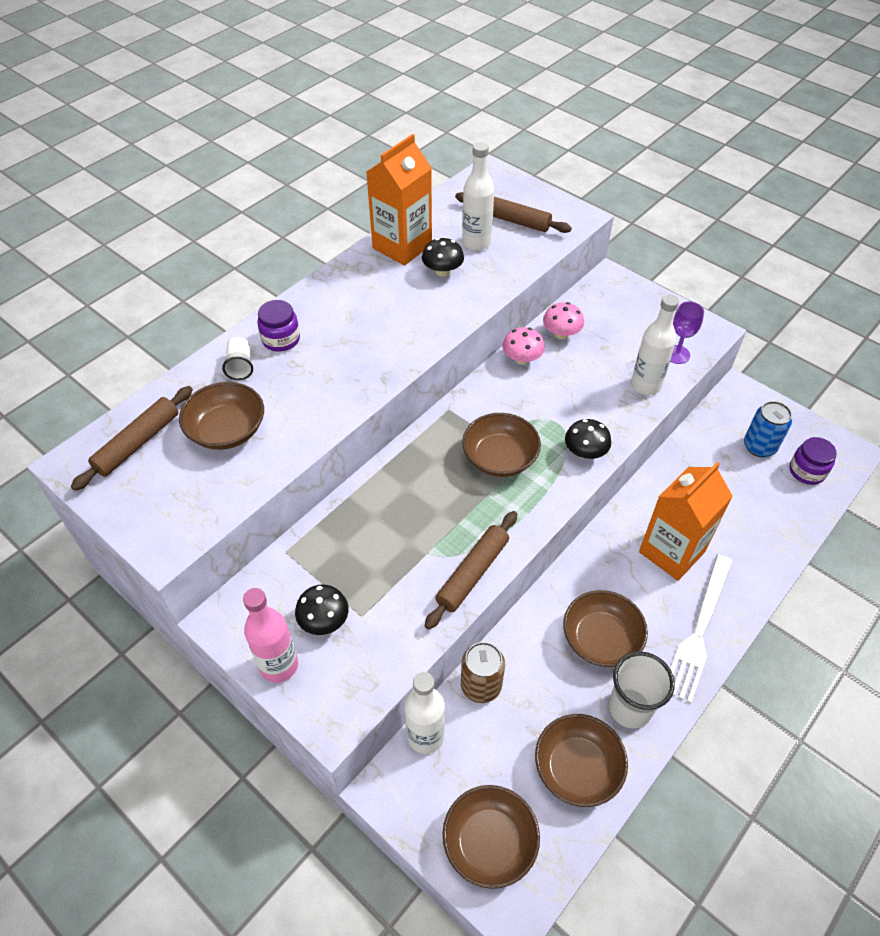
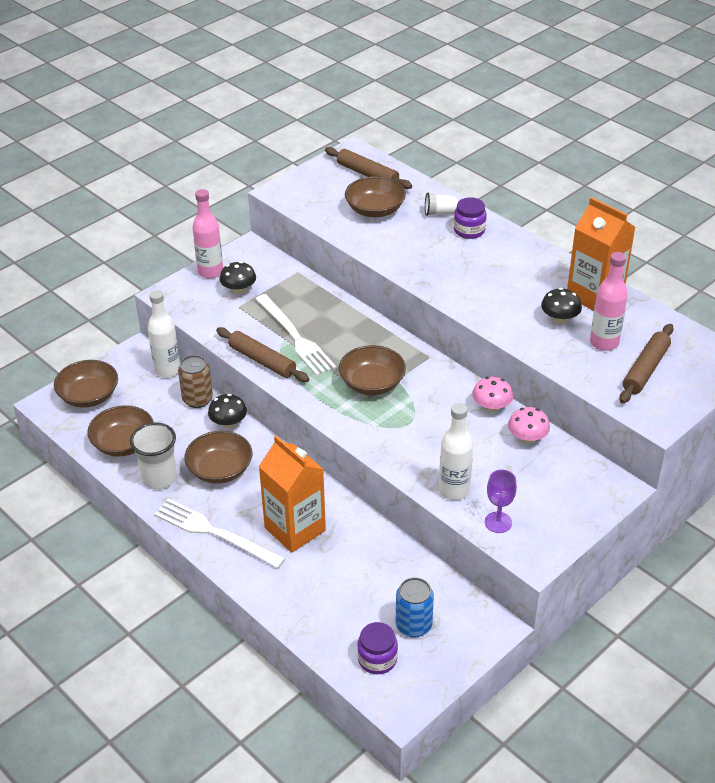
camera: 95 degrees right, 10 degrees down
white bottle [462,142,494,251] -> pink bottle [590,252,628,351]
black mushroom [565,419,611,459] -> black mushroom moved to [208,394,247,428]
none -> white fork [255,294,336,376]

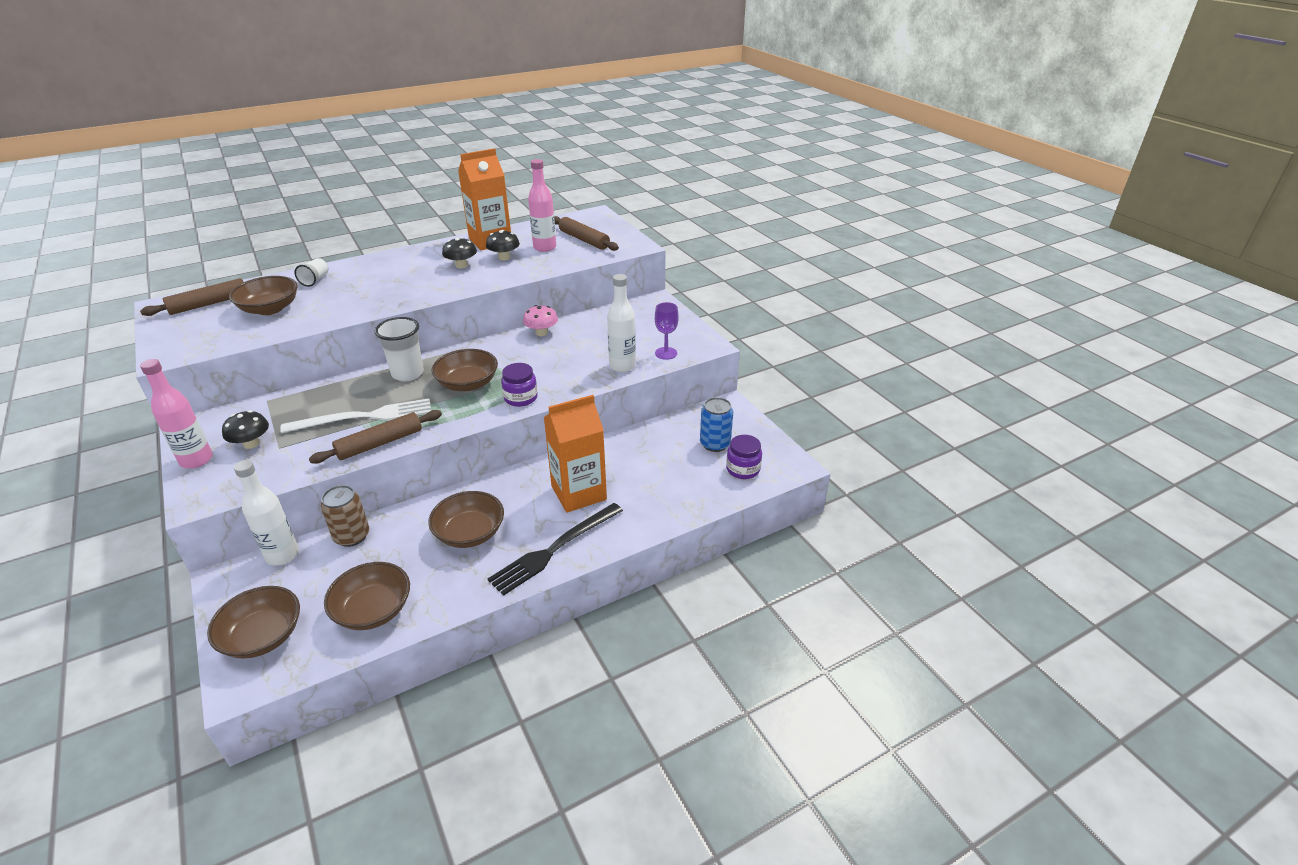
camera: 75 degrees left, 5 degrees down
white cup [130,422,177,489] -> white cup moved to [375,317,424,382]
white fork [154,499,286,569] -> black fork [488,503,623,596]
black mushroom [208,394,247,428] -> black mushroom moved to [442,237,477,268]
purple jar [454,197,486,239] -> purple jar moved to [501,363,538,407]
pink mushroom [508,407,550,444] -> none

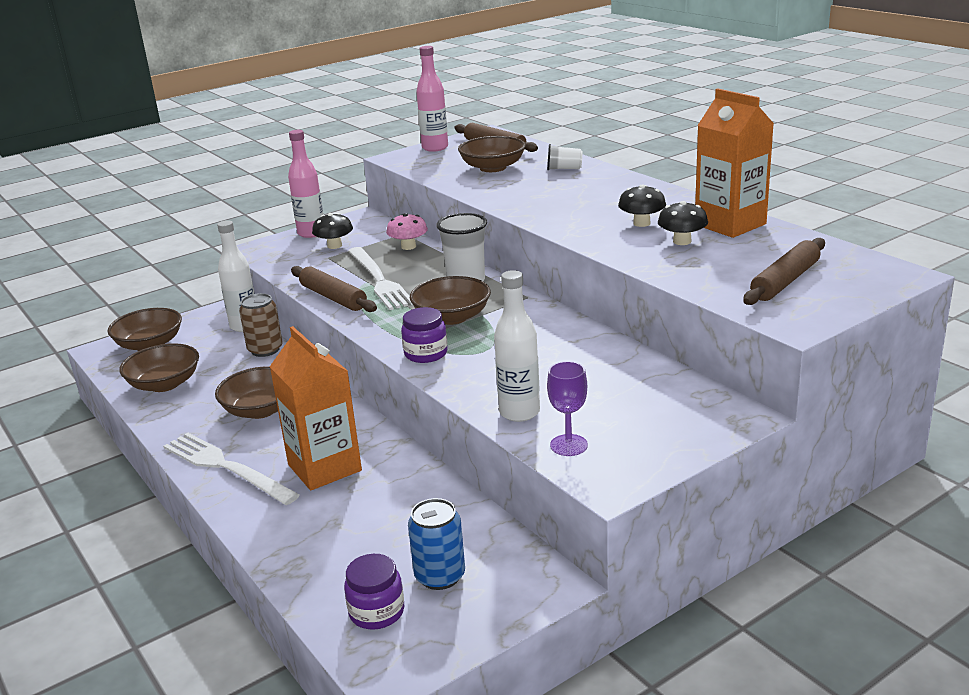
camera: 85 degrees right, 10 degrees down
black fork [488,503,623,596] -> white fork [163,433,300,505]
pink mushroom [523,305,558,336] -> pink mushroom moved to [386,213,428,250]
pink bottle [528,159,556,252] -> pink bottle moved to [416,46,448,152]

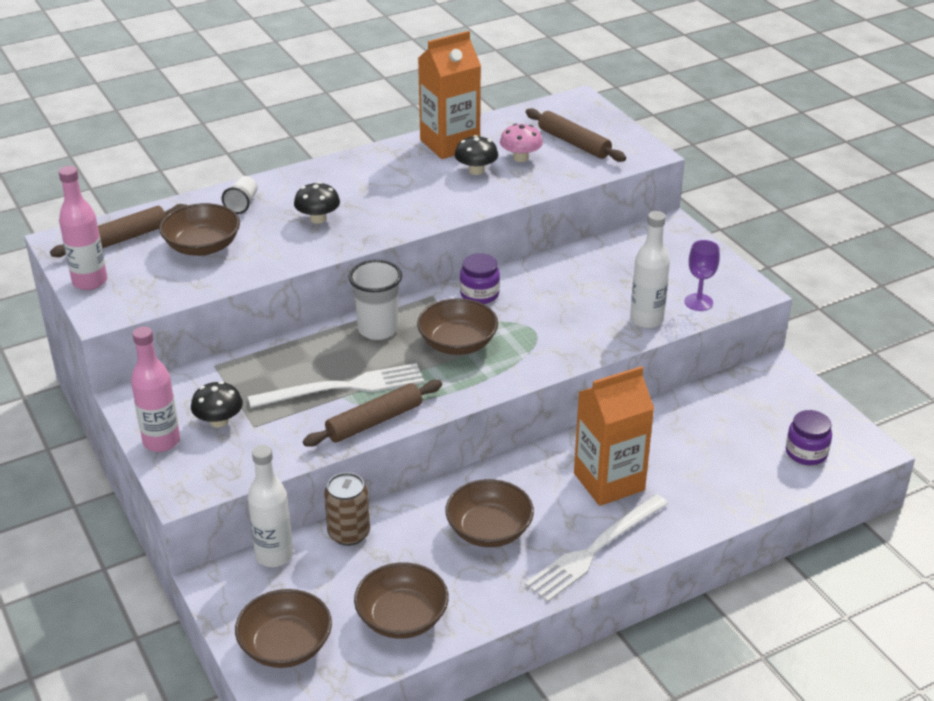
camera: 85 degrees left, 10 degrees up
pink mushroom [386,213,428,250] -> pink mushroom moved to [500,123,543,162]
purple jar [401,307,448,363] -> purple jar moved to [460,253,500,304]
blue can [408,498,465,590] -> none
black mushroom [618,184,666,227] -> black mushroom moved to [294,182,340,224]

